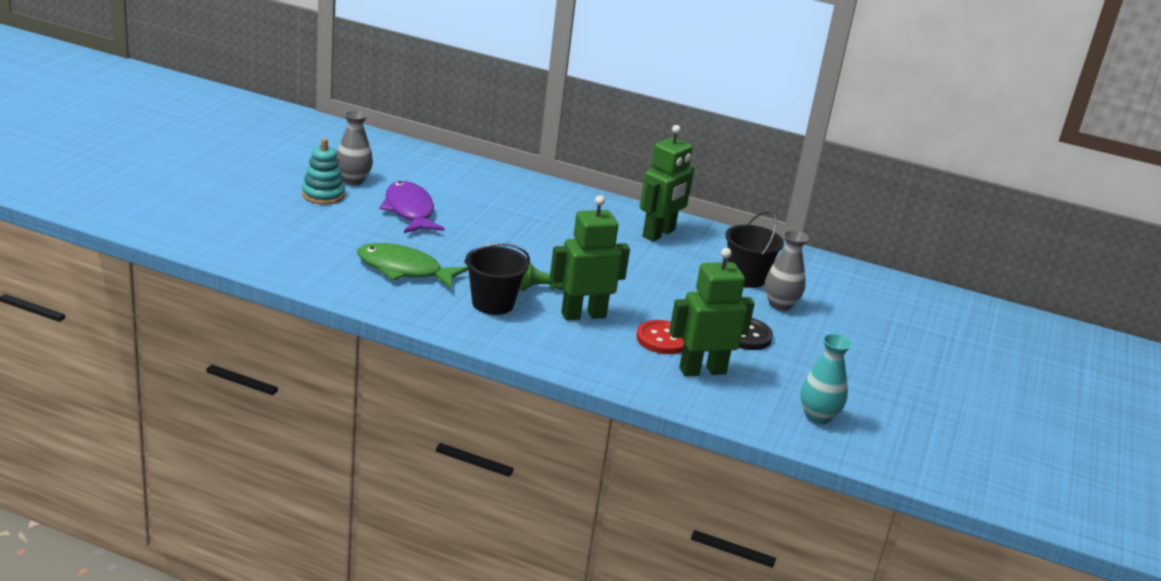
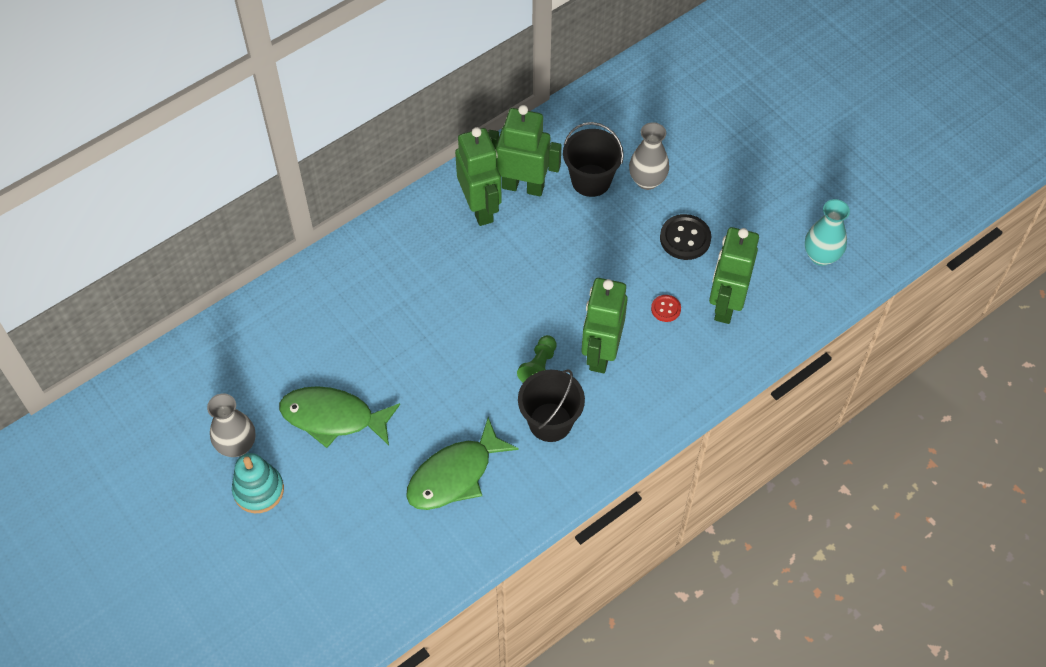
camera: 55 degrees left, 30 degrees up
purple fish [379,181,445,233] -> green fish [279,386,400,448]
red button [636,320,684,354] -> red button [651,295,681,322], size x0.57
none -> green robot [488,105,562,196]

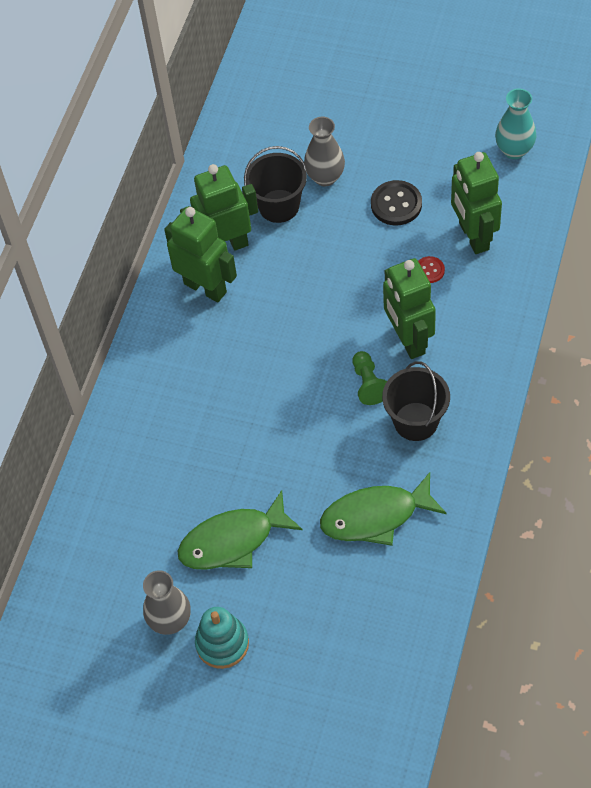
camera: 30 degrees left, 0 degrees up
green fish [406,417,519,510] -> green fish turned 60 degrees clockwise [320,472,447,546]

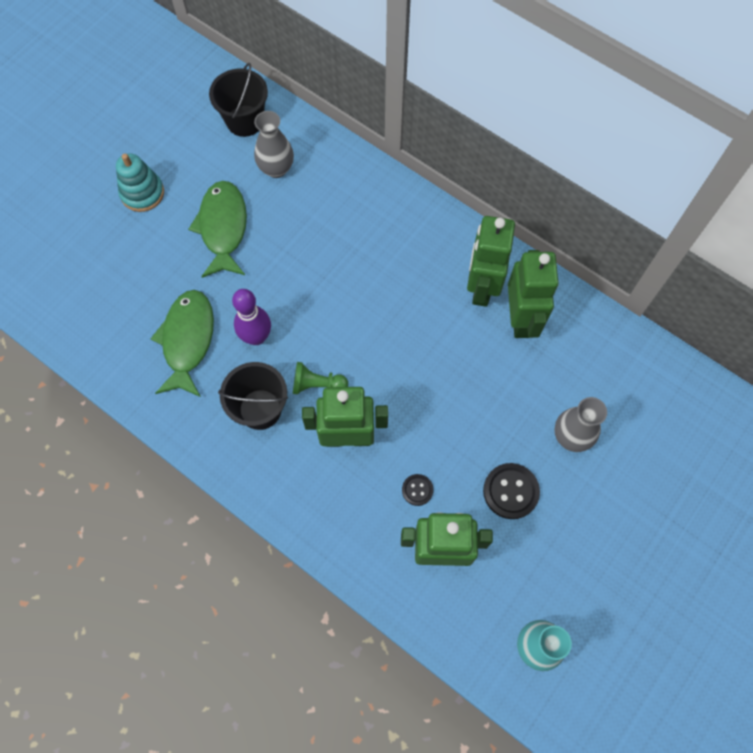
camera: 105 degrees right, 10 degrees up
grey vase [143,570,191,635] -> grey vase moved to [254,111,294,178]
green robot [164,207,237,302] -> green robot turned 135 degrees clockwise [467,216,515,307]
black bucket [244,146,307,223] -> black bucket moved to [209,63,268,137]
red button [418,256,445,283] -> black button [402,474,434,506]
none -> purple bowling pin [232,289,271,345]

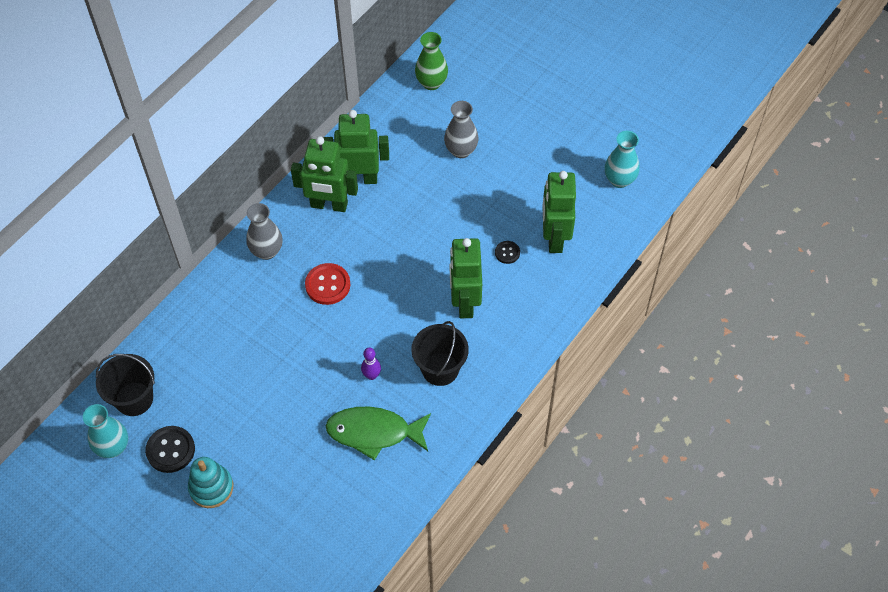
camera: 90 degrees left, 10 degrees down
green fish [188,181,247,278] -> none
purple bowling pin [232,289,271,345] -> purple bowling pin [361,348,381,380], size x0.62
grey vase [254,111,294,178] -> grey vase moved to [246,203,282,260]
green pawn [293,362,348,394] -> none
black button [483,463,540,519] -> black button moved to [145,426,195,473]
none -> turquoise vase [83,404,128,458]
none -> red button [305,263,351,305]
none -> green vase [415,32,448,90]

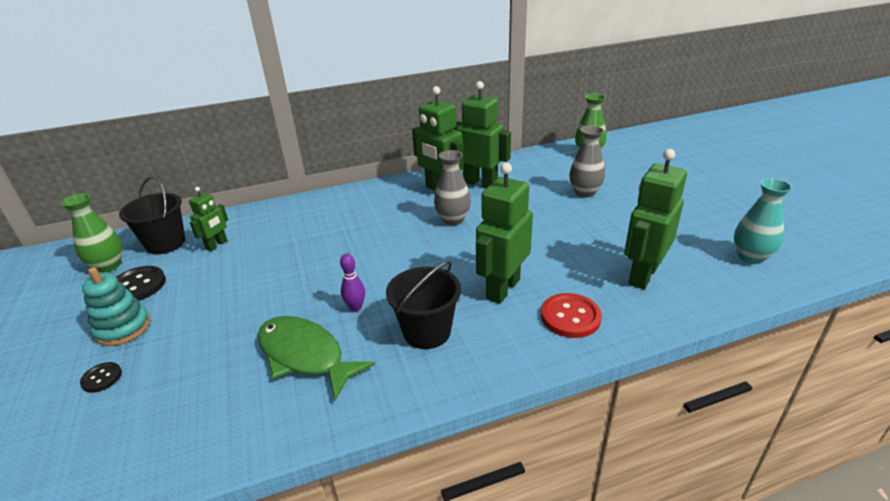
camera: 35 degrees right, 25 degrees down
turquoise vase [83,404,128,458] -> green vase [60,193,123,272]
grey vase [246,203,282,260] -> grey vase moved to [434,150,471,225]
red button [305,263,351,305] -> red button moved to [541,293,602,338]
black button [495,241,520,264] -> black button moved to [80,362,122,393]
none -> green robot [189,187,228,251]

